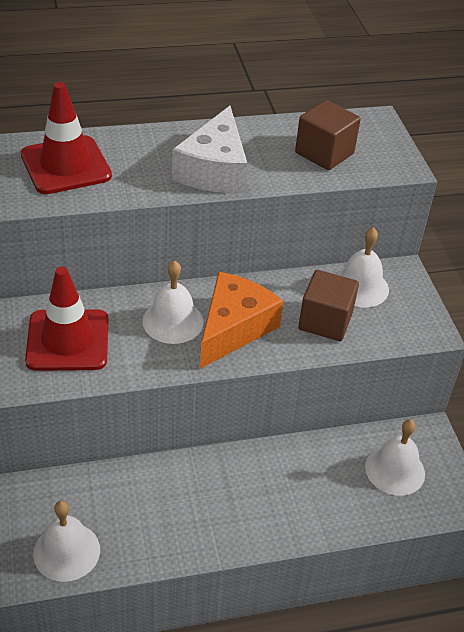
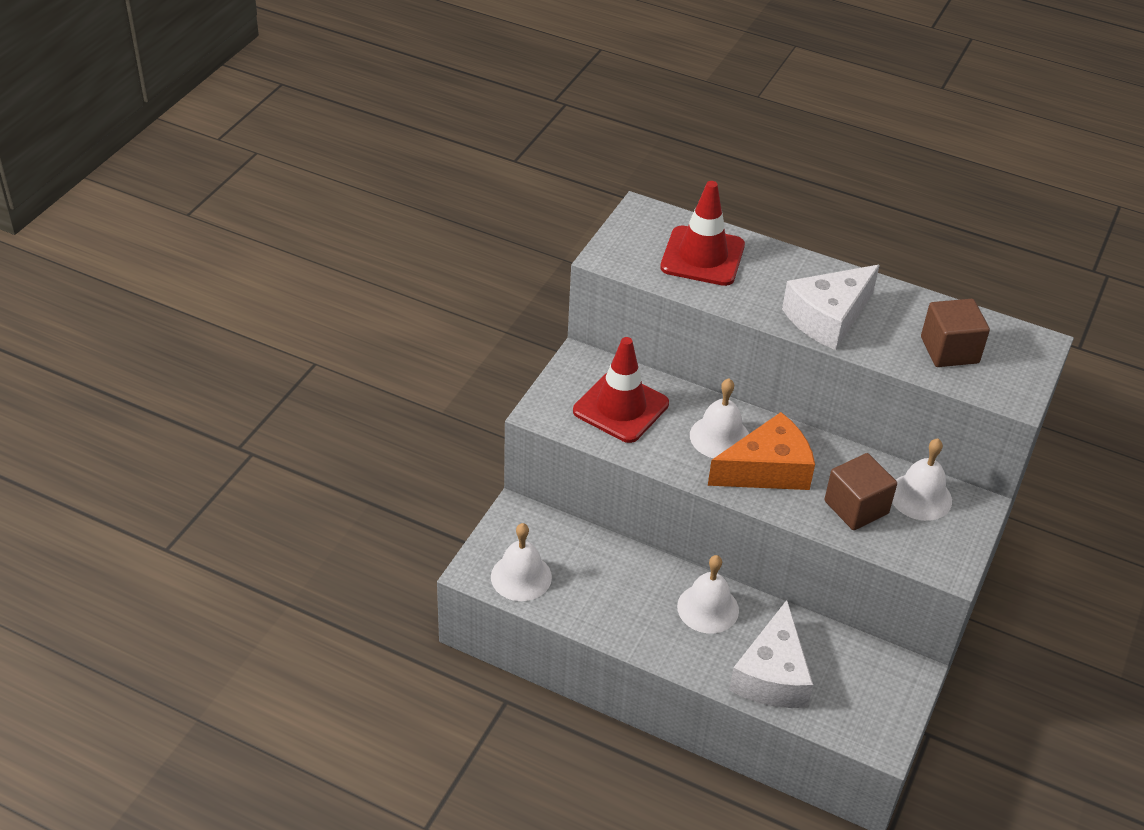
camera: 40 degrees right, 0 degrees up
white bell [365,419,425,496] -> white bell moved to [677,555,739,633]
none -> white cheese [729,600,813,708]

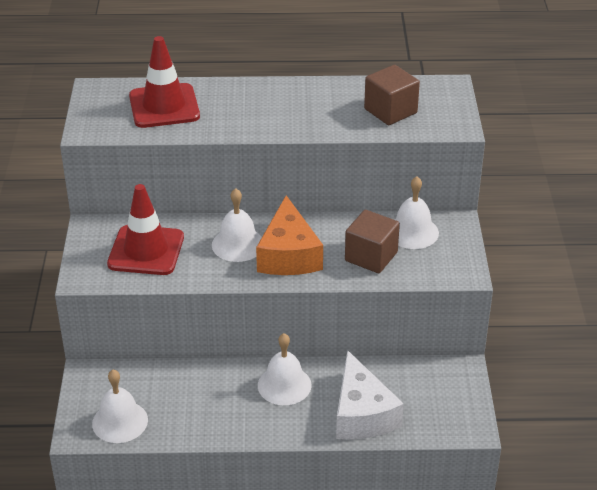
camera: 25 degrees left, 5 degrees down
orange cheese [708,412,815,490] -> orange cheese turned 135 degrees clockwise [256,195,323,275]
white cheese [782,265,880,350] -> none

